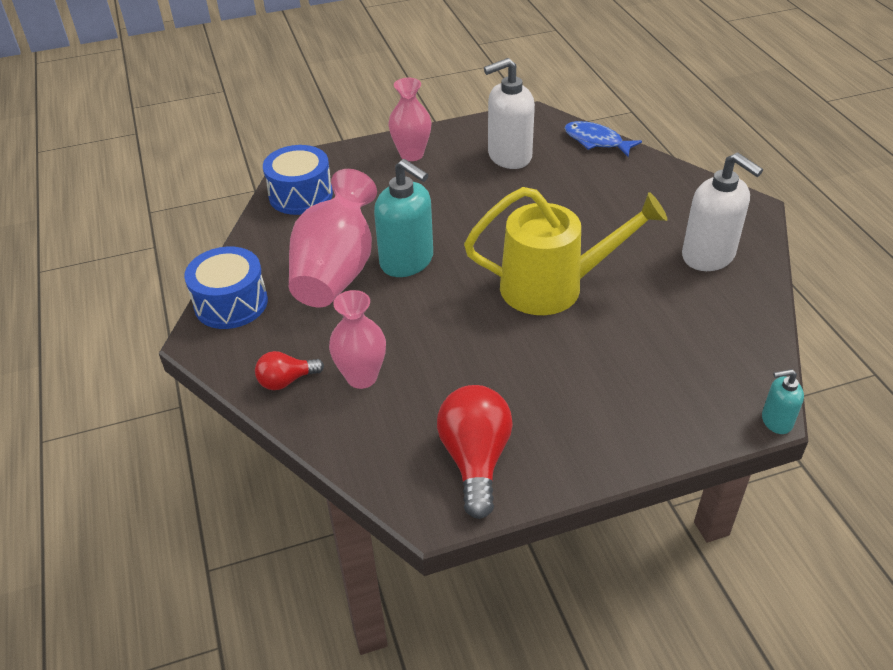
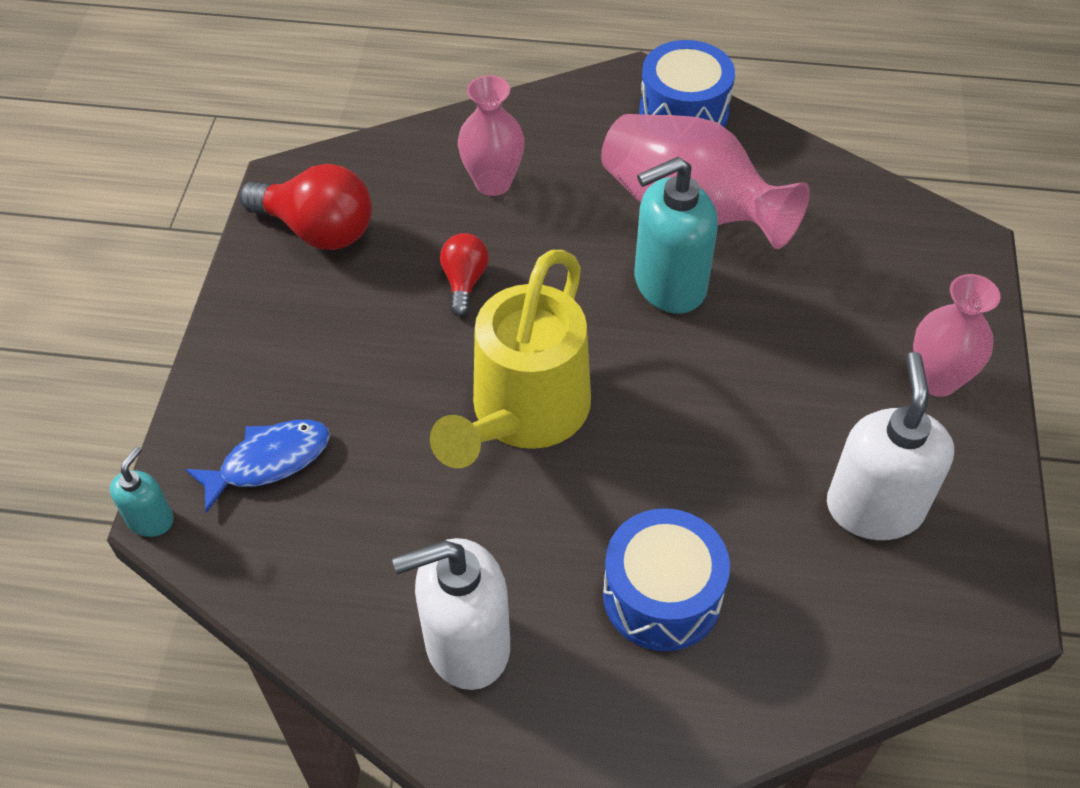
camera: 115 degrees right, 10 degrees up
red light bulb [255,351,324,390] -> red light bulb moved to [440,233,489,316]
blue drum [263,145,333,215] -> blue drum moved to [603,508,730,651]
blue fish [565,121,642,157] -> blue fish moved to [185,420,330,513]

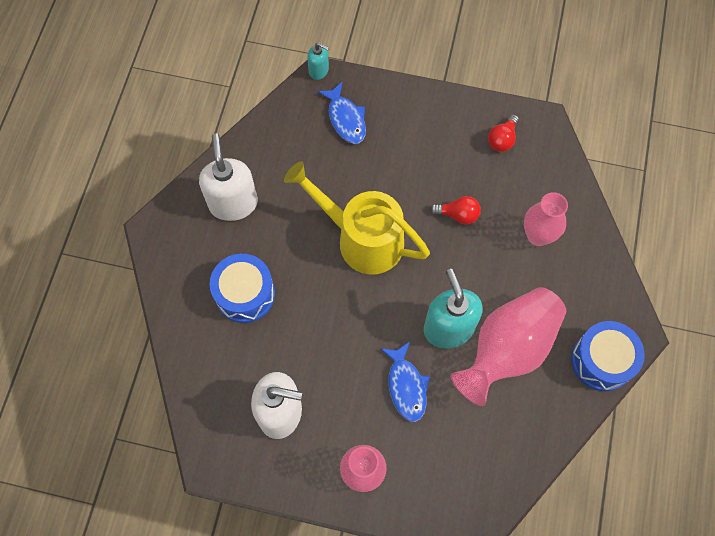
camera: 95 degrees right, 15 degrees up
red light bulb [240,164,372,250] -> red light bulb [488,114,519,152], size x0.56
none -> blue fish [380,342,430,422]

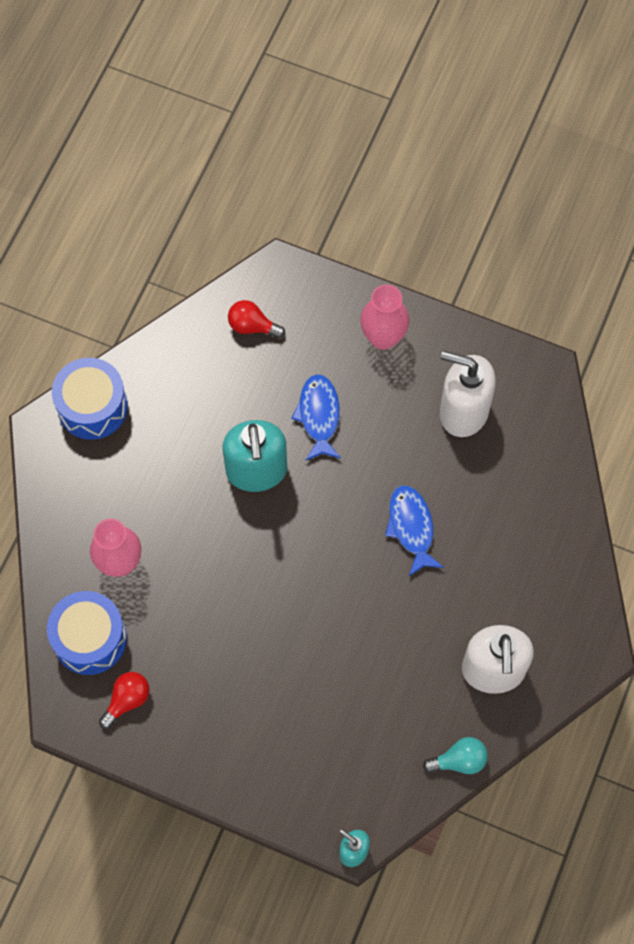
camera: 170 degrees left, 0 degrees up
blue drum [210,254,275,323] -> blue drum moved to [47,591,127,675]
yellow watering can [284,161,430,275] -> none
blue fish [317,82,366,144] -> blue fish moved to [385,485,444,576]
red light bulb [430,196,481,224] -> red light bulb moved to [228,300,285,339]
pink vase [451,287,566,406] -> none
none -> turquoise light bulb [423,737,488,774]

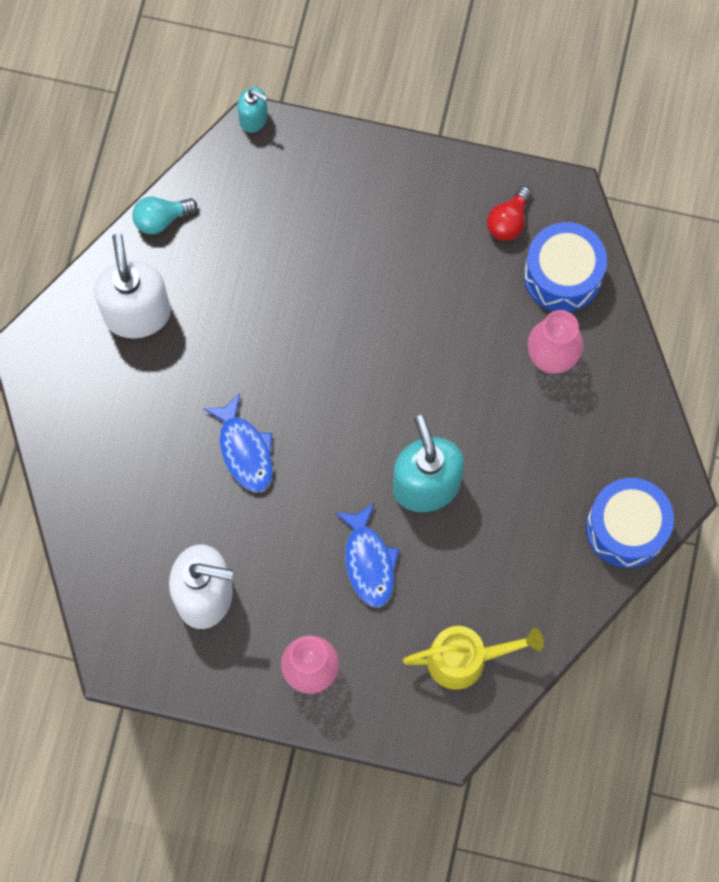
camera: 170 degrees right, 5 degrees up
red light bulb [228,300,285,339] -> yellow watering can [403,626,544,690]

